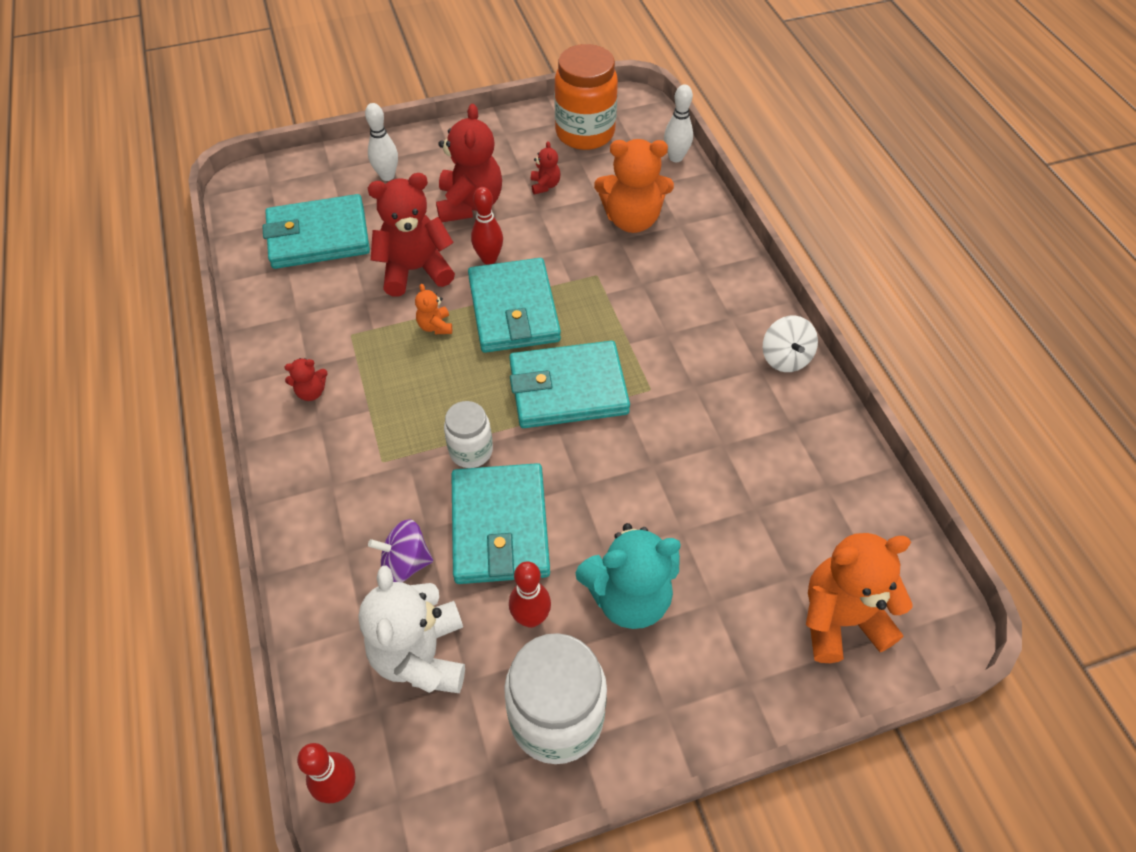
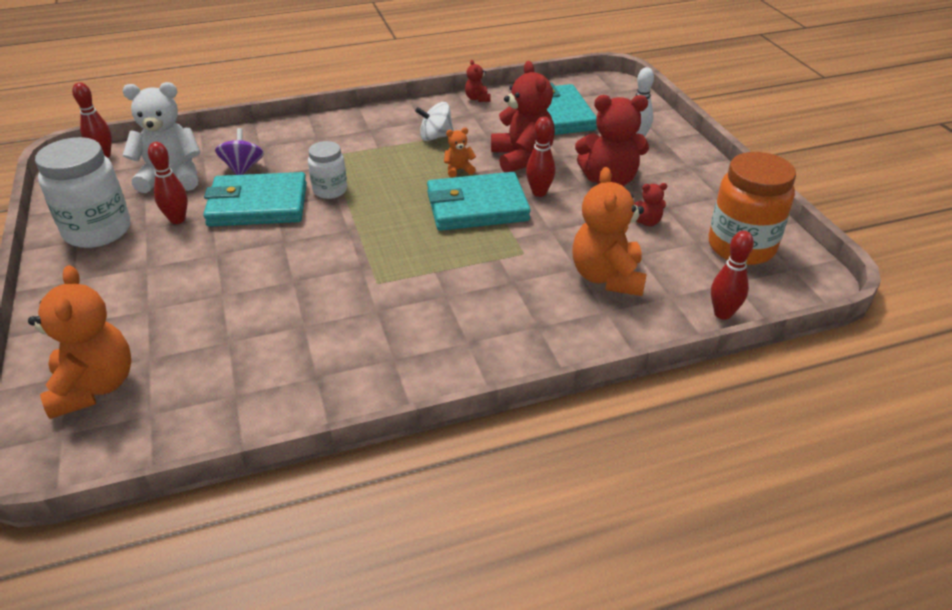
camera: 90 degrees right, 15 degrees down
red teddy bear [284,358,328,401] -> red teddy bear moved to [465,60,490,102]
turquoise wallet [509,341,630,428] -> none
turquoise teddy bear [576,523,681,629] -> none
white bowling pin [664,84,693,162] -> red bowling pin [711,231,754,320]
white spinning top [763,316,818,372] -> white spinning top moved to [415,102,454,141]

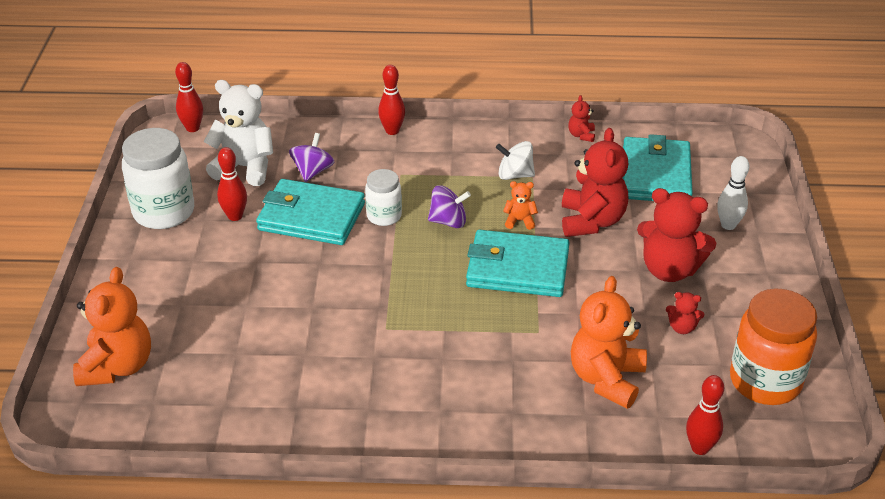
camera: 20 degrees right, 0 degrees up
red bowling pin [526,117,555,197] -> red bowling pin moved to [378,65,405,135]
none -> purple spinning top [428,185,471,228]

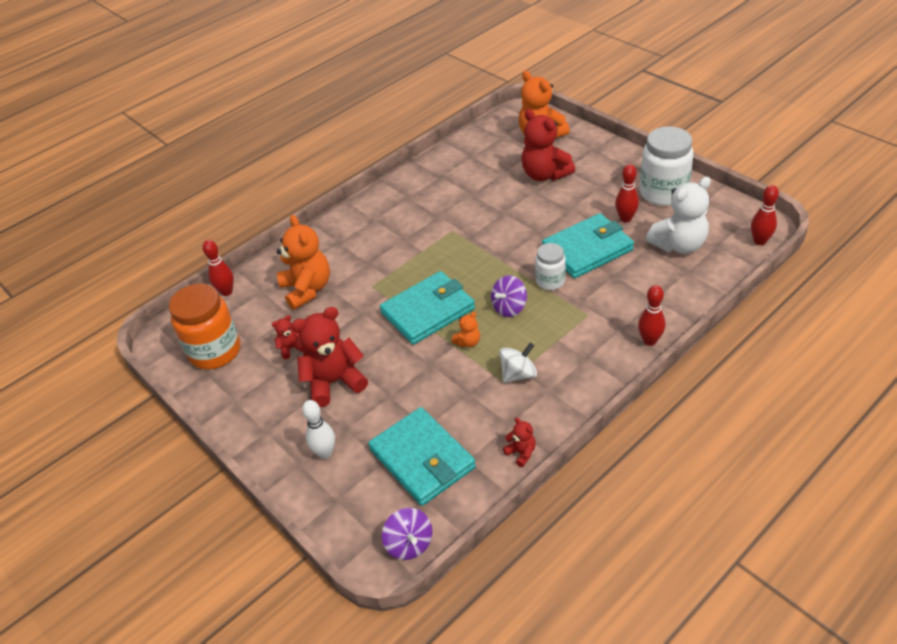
camera: 140 degrees right, 5 degrees up
purple spinning top [289,133,334,182] -> purple spinning top moved to [382,508,432,560]
red teddy bear [562,128,628,237] -> red teddy bear moved to [522,109,575,181]

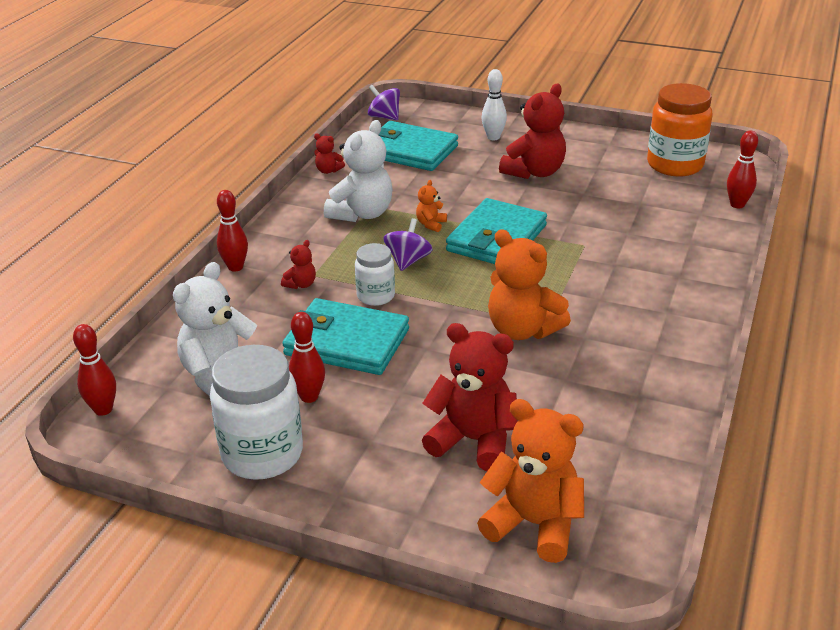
camera: 150 degrees right, 10 degrees down
red teddy bear [272,315,305,359] -> red teddy bear moved to [281,240,316,289]
orange teddy bear [277,215,330,310] -> orange teddy bear moved to [488,229,571,340]
white spinning top [499,343,537,383] -> white teddy bear [324,120,393,222]
turquoise wallet [542,213,634,278] -> turquoise wallet turned 75 degrees clockwise [282,298,409,375]

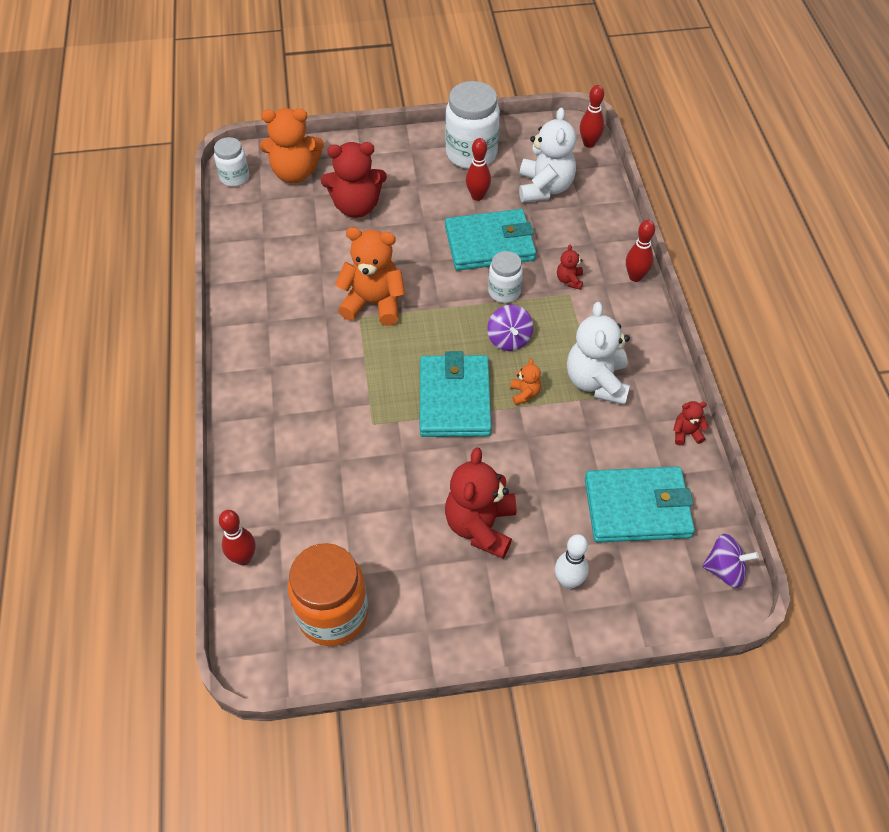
camera: 150 degrees right, 20 degrees up
none -> white jar [214,137,249,187]

